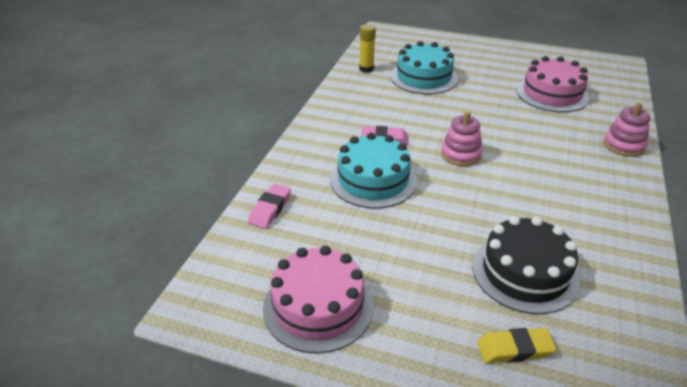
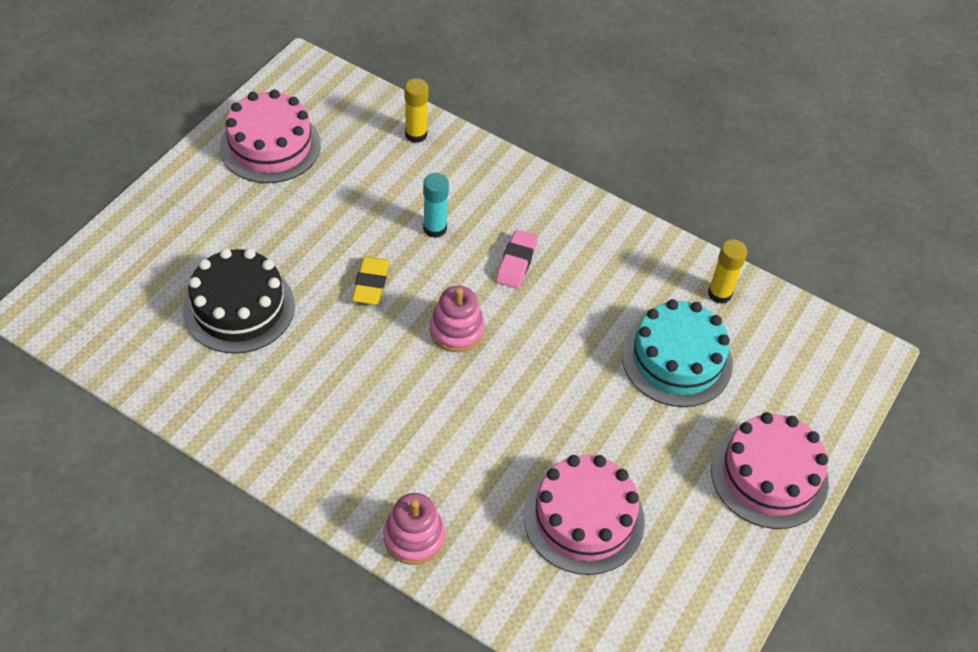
camera: 100 degrees right, 15 degrees up
pink eraser [248,184,291,229] -> yellow glue stick [404,78,429,143]
turquoise cake [330,133,417,208] -> turquoise glue stick [423,173,449,238]
yellow eraser [477,328,556,363] -> yellow eraser moved to [352,256,389,305]
none -> pink cake [711,412,829,529]

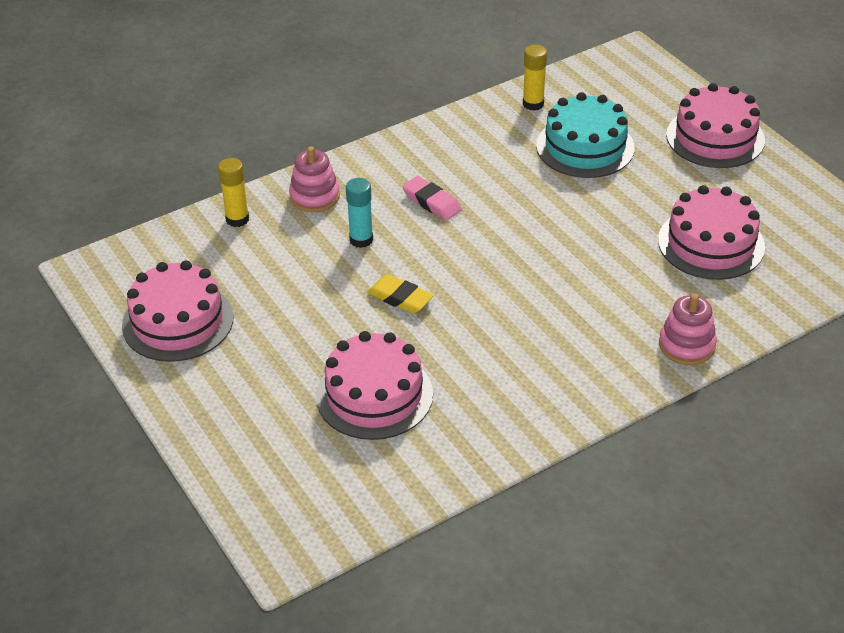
camera: 60 degrees left, 10 degrees down
black cake [183,248,295,354] -> pink cake [316,331,433,440]
pink stacking toy [430,286,485,352] -> pink stacking toy moved to [289,146,340,212]

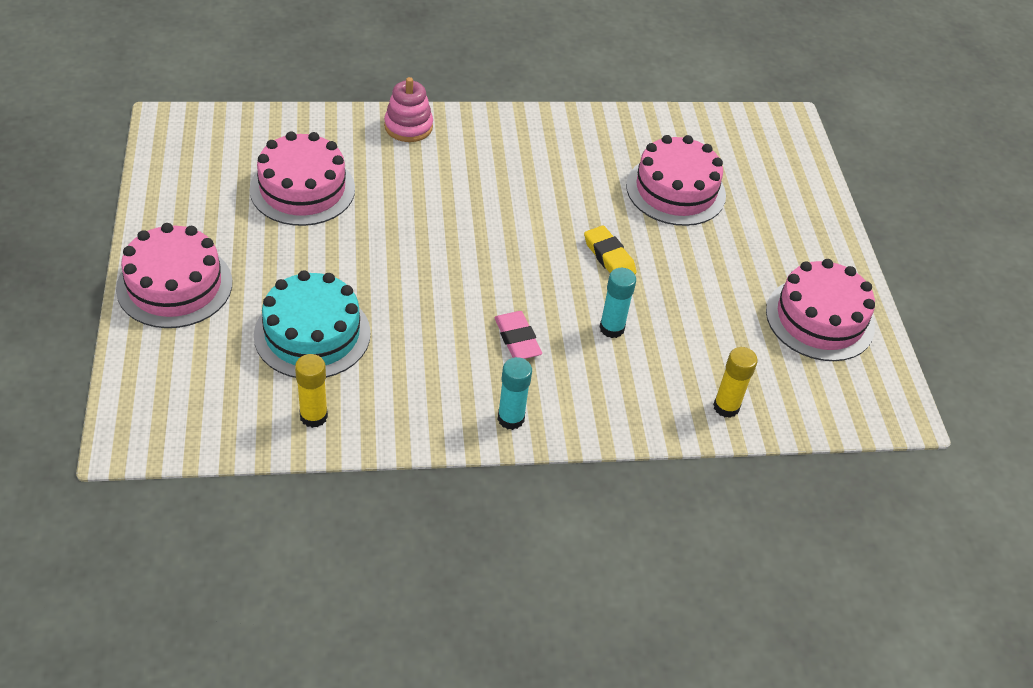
camera: 160 degrees left, 5 degrees up
pink stacking toy [289,146,340,212] -> none
none -> turquoise glue stick [498,357,532,430]

